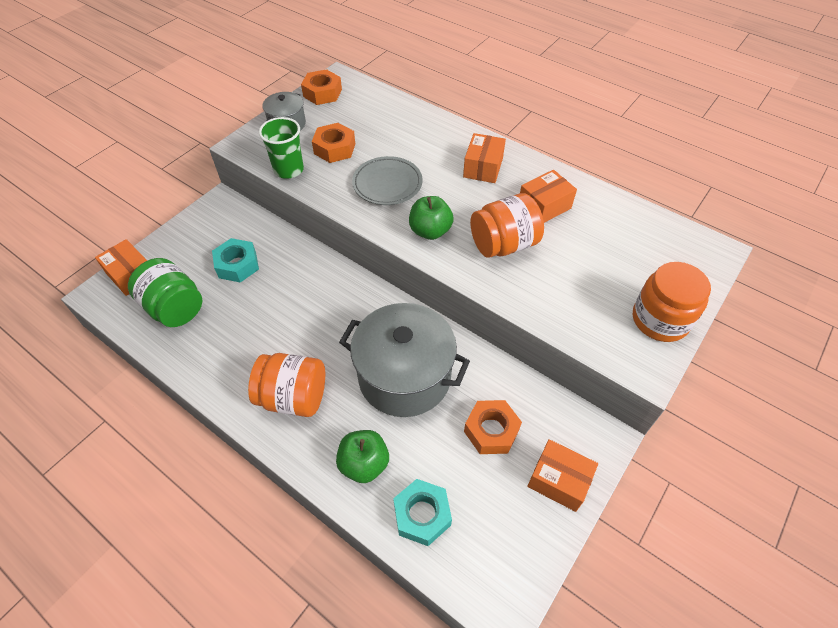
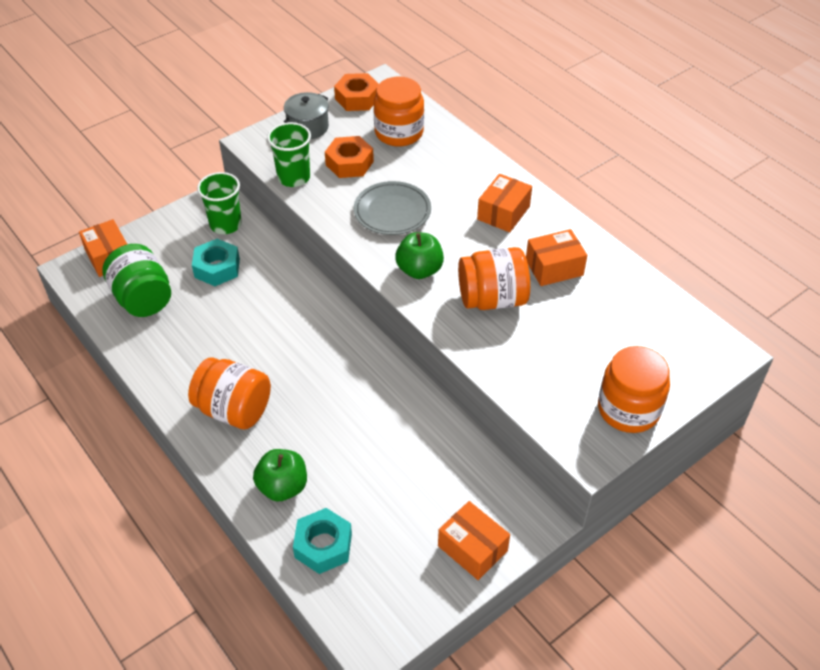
camera: 15 degrees right, 5 degrees down
grey pot [339,303,470,417] -> none
orange nut [464,400,522,454] -> none
none -> green cup [197,172,242,234]
none -> orange jar [374,77,424,147]

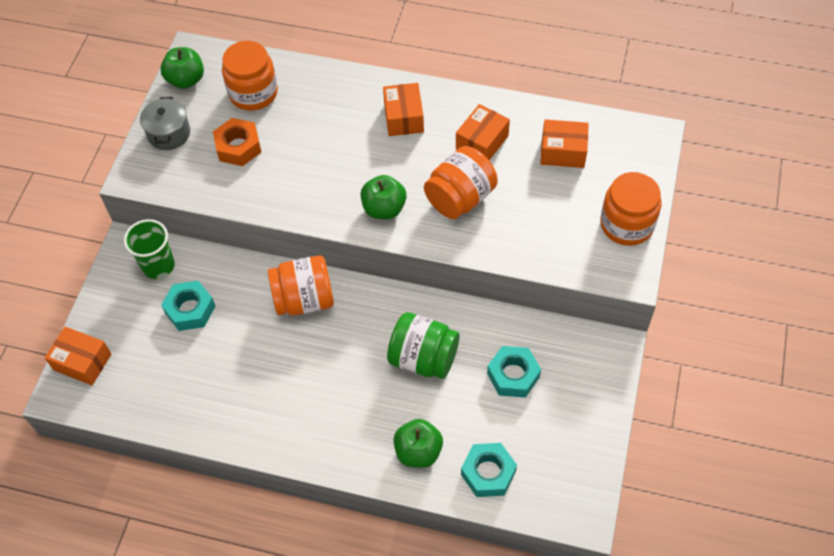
camera: 35 degrees left, 10 degrees up
green jar [102,244,171,317] -> green jar moved to [387,312,460,379]
orange jar [188,357,271,429] -> orange jar moved to [268,255,334,316]
green cup [267,122,311,187] -> none
orange nut [334,73,379,111] -> green apple [161,47,204,89]
grey plate [354,181,431,235] -> none
orange box [438,501,510,580] -> orange box moved to [540,119,589,168]
none -> turquoise nut [487,346,541,398]

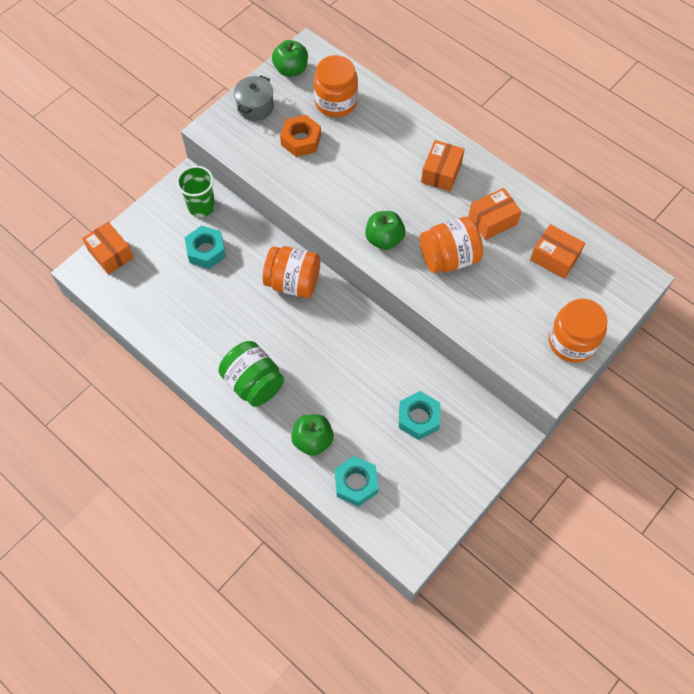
camera: 25 degrees right, 5 degrees up
green jar [387,312,460,379] -> green jar moved to [219,341,284,407]

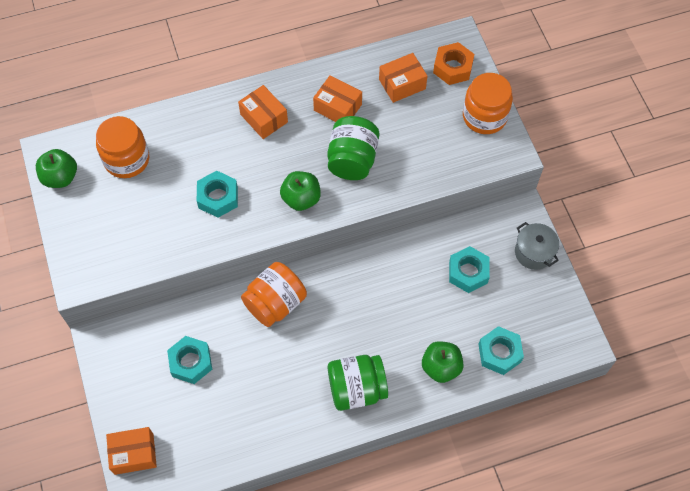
camera: 60 degrees left, 0 degrees up
green cup [177,166,215,217] -> none
grey pot [234,75,274,121] -> grey pot moved to [515,222,559,270]
orange nut [280,115,321,157] -> orange nut moved to [433,42,474,85]
orange jar [420,217,483,273] -> green jar [327,116,379,180]
orange box [468,188,522,240] -> orange box turned 60 degrees counterclockwise [313,75,362,122]
none -> turquoise nut [197,171,238,218]

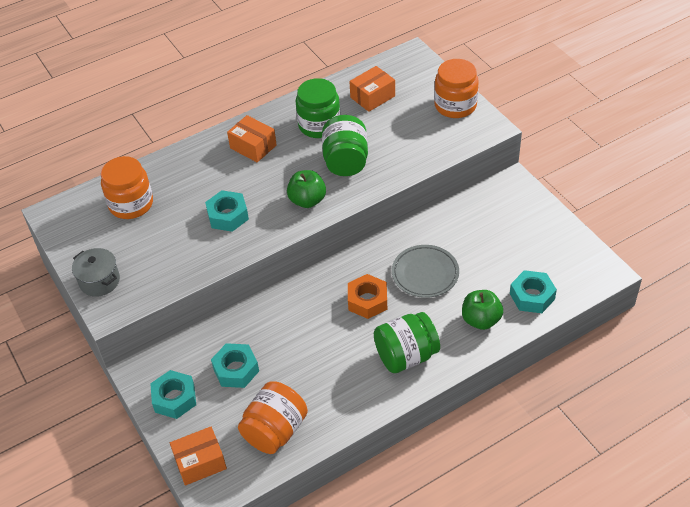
camera: 10 degrees left, 15 degrees down
green apple [36,149,77,188] -> none
orange jar [241,262,307,327] -> orange jar moved to [238,381,308,454]
orange box [313,75,362,122] -> green jar [296,78,341,138]
orange nut [433,42,474,85] -> orange nut moved to [348,274,387,319]
turquoise nut [449,246,490,293] -> turquoise nut moved to [150,370,196,419]
grey pot [515,222,559,270] -> grey pot moved to [72,248,120,297]
none -> grey plate [392,245,459,298]

